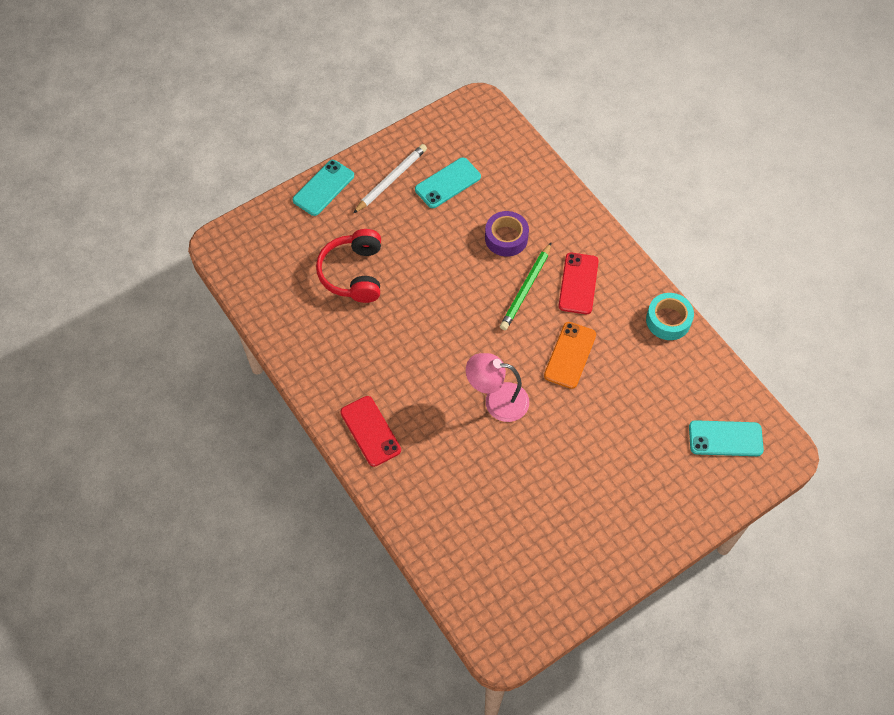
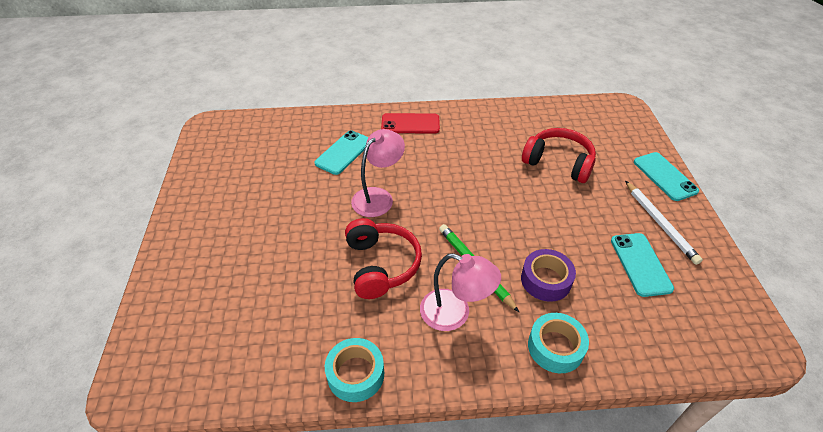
camera: 120 degrees right, 15 degrees down
orange phone [544,322,596,389] -> red headphones [345,218,422,299]
red phone [559,253,599,314] -> pink lamp [420,253,501,331]
turquoise phone [689,420,764,456] -> turquoise phone moved to [314,130,369,175]
none -> turquoise tape [528,313,589,373]

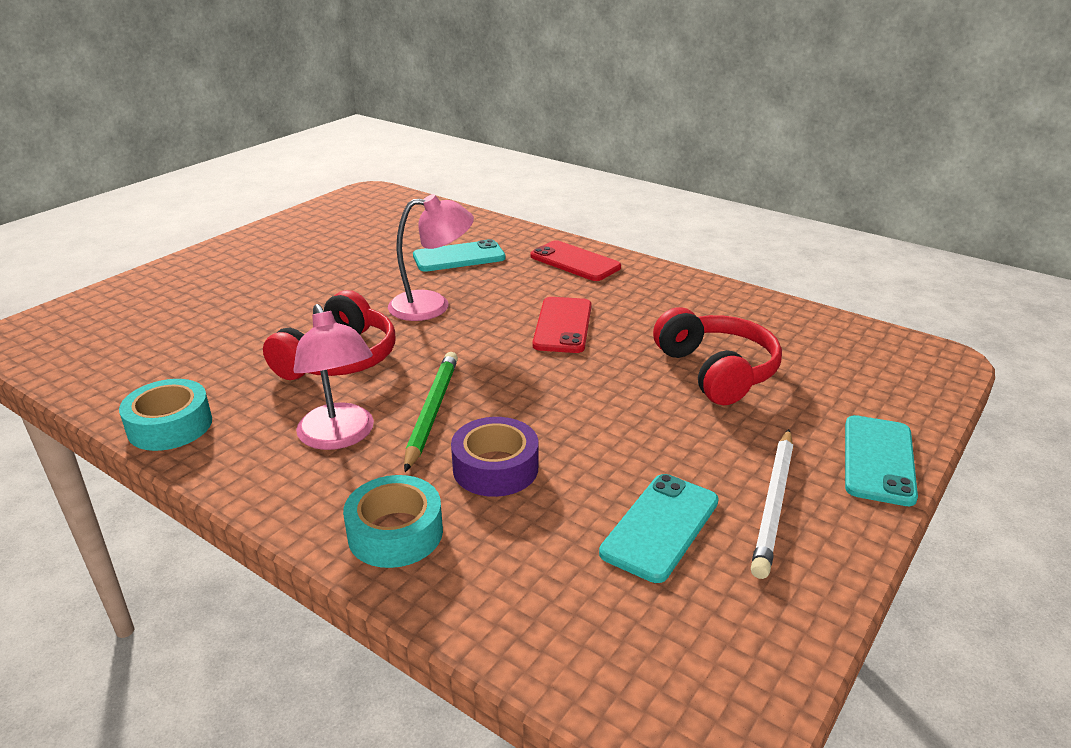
camera: 40 degrees right, 15 degrees down
none -> red phone [533,297,592,353]

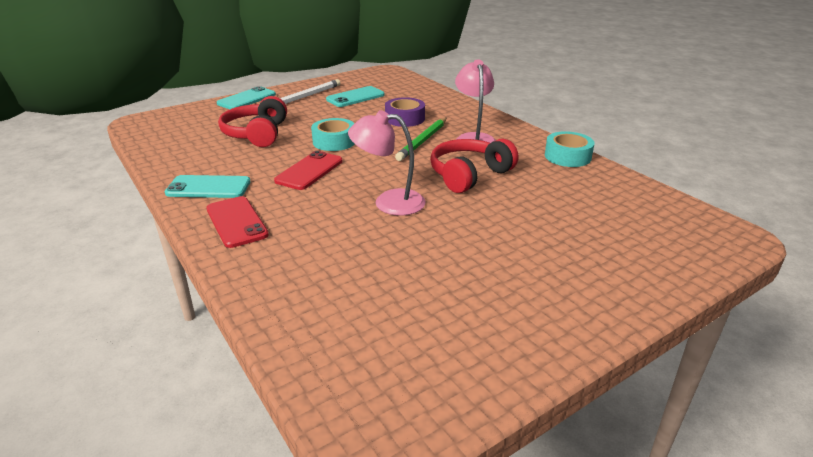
camera: 160 degrees left, 0 degrees up
turquoise tape [343,475,443,568] -> turquoise tape moved to [311,118,355,151]
turquoise phone [413,239,505,272] -> turquoise phone moved to [164,175,251,198]

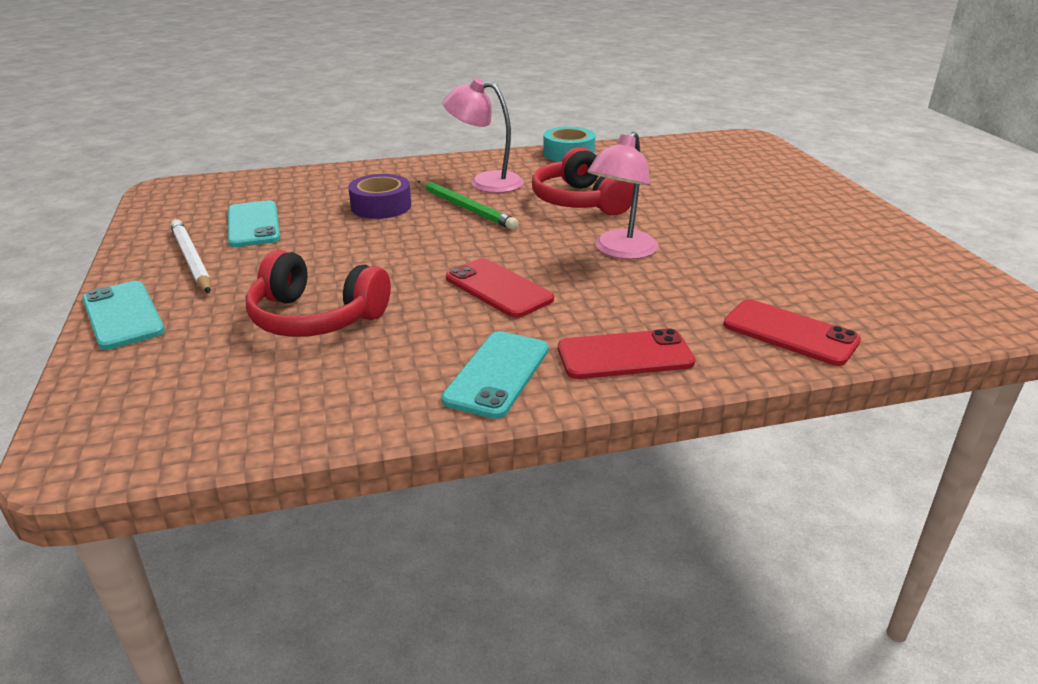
camera: 70 degrees left, 0 degrees up
turquoise tape [311,118,355,151] -> none
none -> red phone [723,299,861,366]

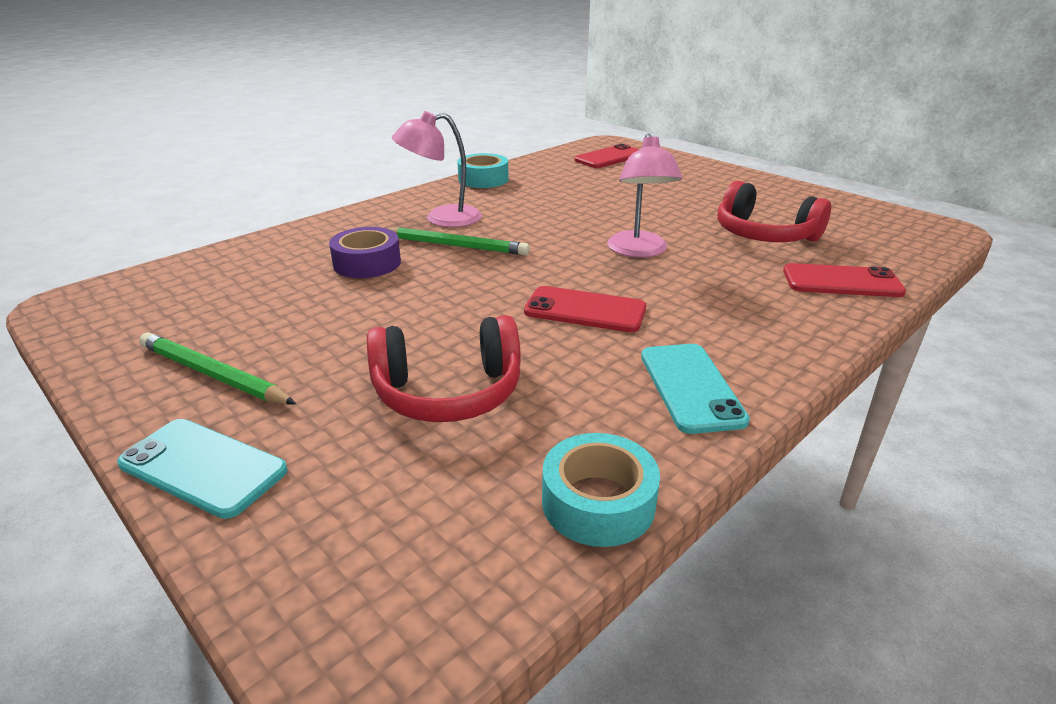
camera: 30 degrees left, 0 degrees up
white pencil [170,219,211,293] -> green pencil [139,332,296,404]
turquoise phone [228,200,280,247] -> none
red headphones [532,147,634,215] -> red headphones moved to [718,181,831,242]
red phone [558,329,695,379] -> red phone moved to [574,144,640,168]
none -> turquoise tape [542,433,660,547]

